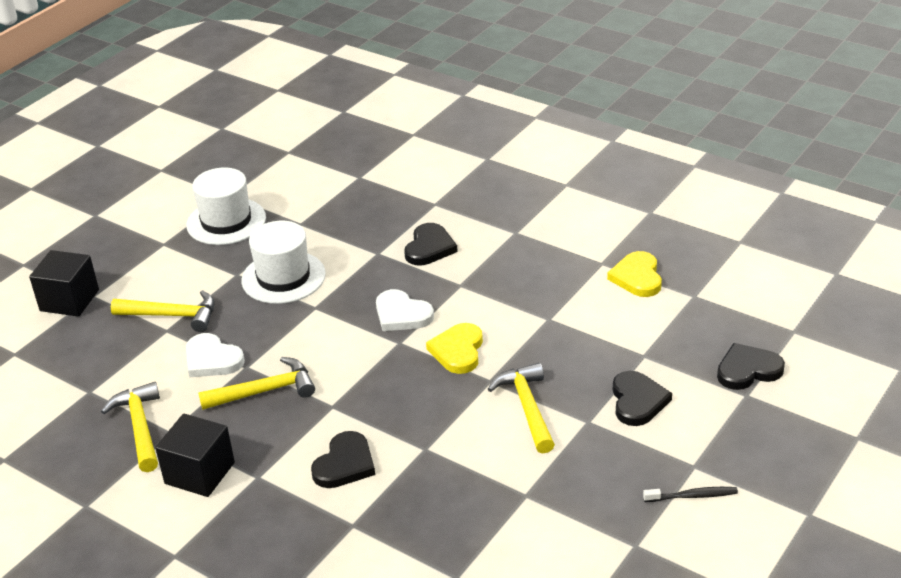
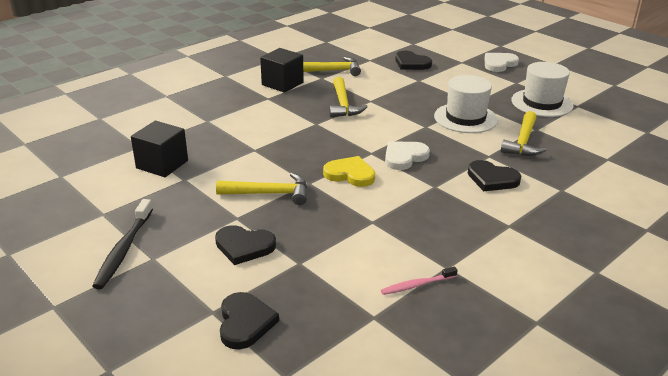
camera: 100 degrees right, 5 degrees down
black cube [29,250,99,317] -> black cube moved to [131,121,188,177]
yellow hammer [111,290,215,332] -> yellow hammer moved to [501,111,547,156]
white heart [186,333,245,377] -> white heart moved to [484,53,519,72]
black heart [311,431,375,488] -> black heart moved to [395,51,432,70]
yellow heart [607,251,662,297] -> pink toothbrush [381,267,458,295]
black toothbrush [643,487,738,502] -> black toothbrush [92,199,153,289], size x1.67

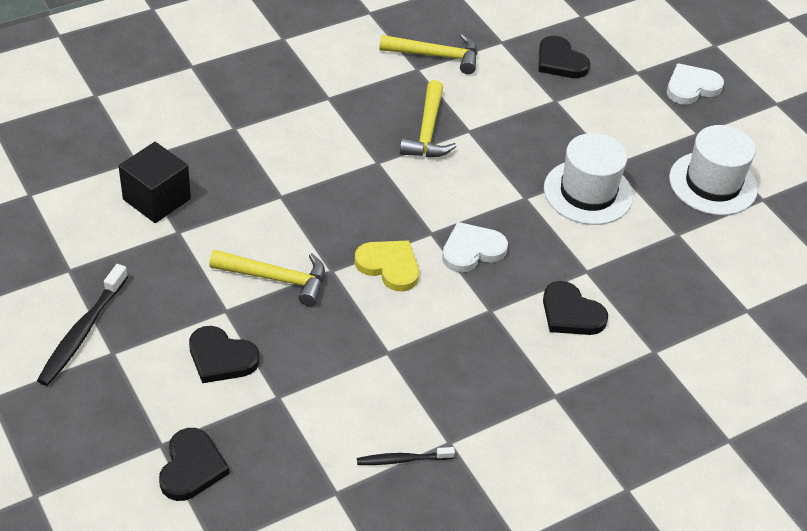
camera: 10 degrees right, 15 degrees up
black cube [260,48,304,93] -> none
pink toothbrush [381,267,458,295] -> black toothbrush [357,447,455,465]
yellow hammer [501,111,547,156] -> none

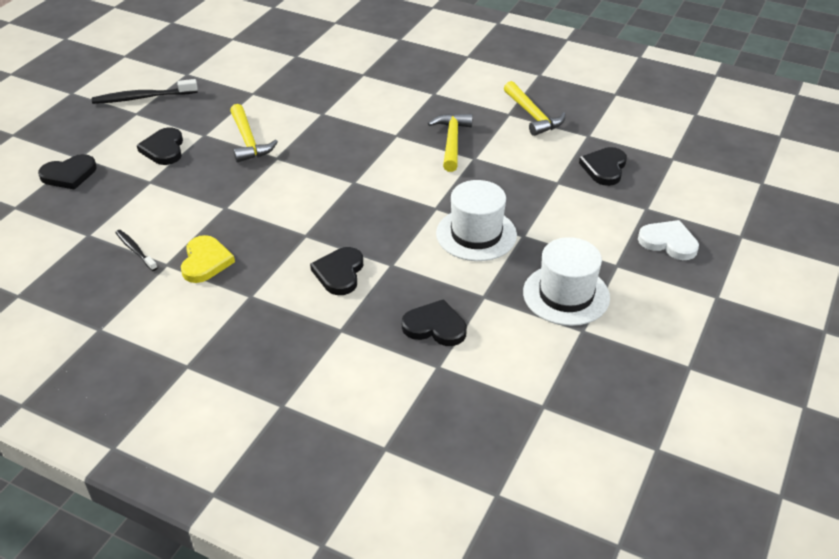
camera: 60 degrees right, 5 degrees down
black cube [118,142,191,223] -> none
yellow heart [355,241,419,291] -> yellow heart moved to [181,235,235,283]
yellow hammer [400,80,457,157] -> yellow hammer turned 120 degrees clockwise [428,113,473,172]
white heart [442,222,508,273] -> none
none -> black heart [402,299,467,346]

